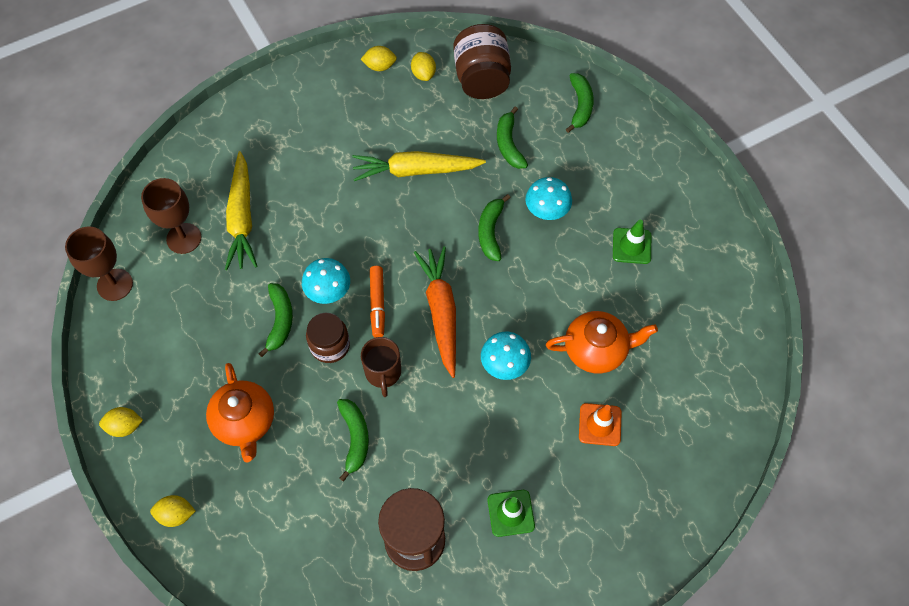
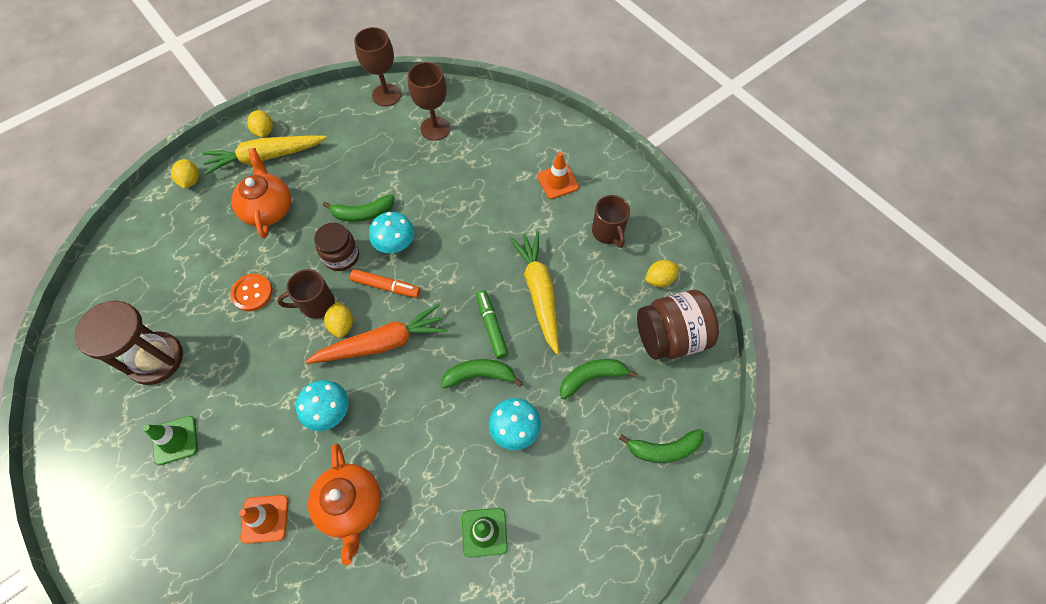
camera: 80 degrees right, 0 degrees up
orange teapot [206,363,274,462] -> orange teapot turned 105 degrees clockwise [231,148,291,238]
yellow carrot [225,151,258,270] -> yellow carrot moved to [202,135,327,175]
green banana [337,399,369,482] -> orange button [230,274,273,311]
yellow lemon [361,46,397,71] -> yellow lemon moved to [324,302,353,338]
orange marker [370,266,385,338] -> orange marker turned 150 degrees counterclockwise [350,269,420,298]
none -> green marker [476,290,509,359]
none -> orange traffic cone [537,152,579,199]
none -> brown mug [592,195,630,248]

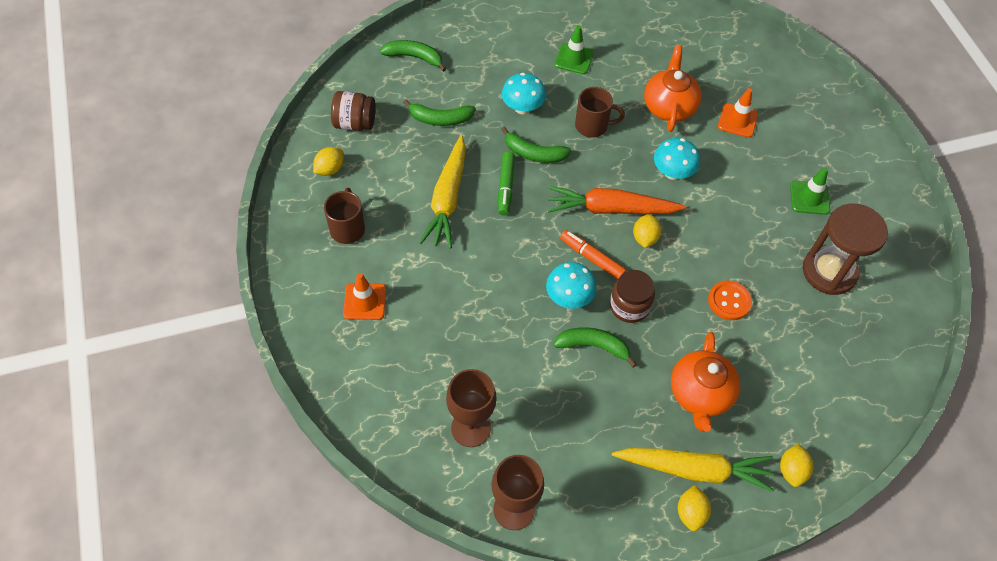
camera: 160 degrees left, 5 degrees down
brown mug [277,269,335,319] -> brown mug moved to [575,87,625,138]
brown jar [637,290,719,360] -> brown jar [331,91,376,131], size x0.66
yellow lemon [646,260,679,287] -> yellow lemon turned 45 degrees counterclockwise [313,147,344,176]

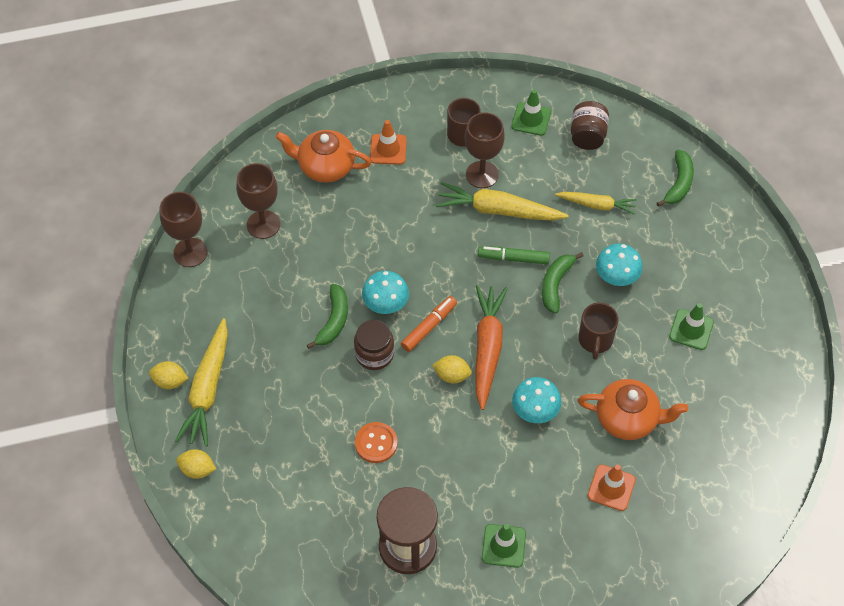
camera: 95 degrees right, 0 degrees up
yellow lemon [313,147,344,176] -> green traffic cone [511,89,551,136]
green banana [403,99,476,126] -> yellow carrot [555,192,637,215]
orange teapot [671,332,740,432] -> orange teapot moved to [276,130,371,183]
none -> brown goblet [465,112,505,188]

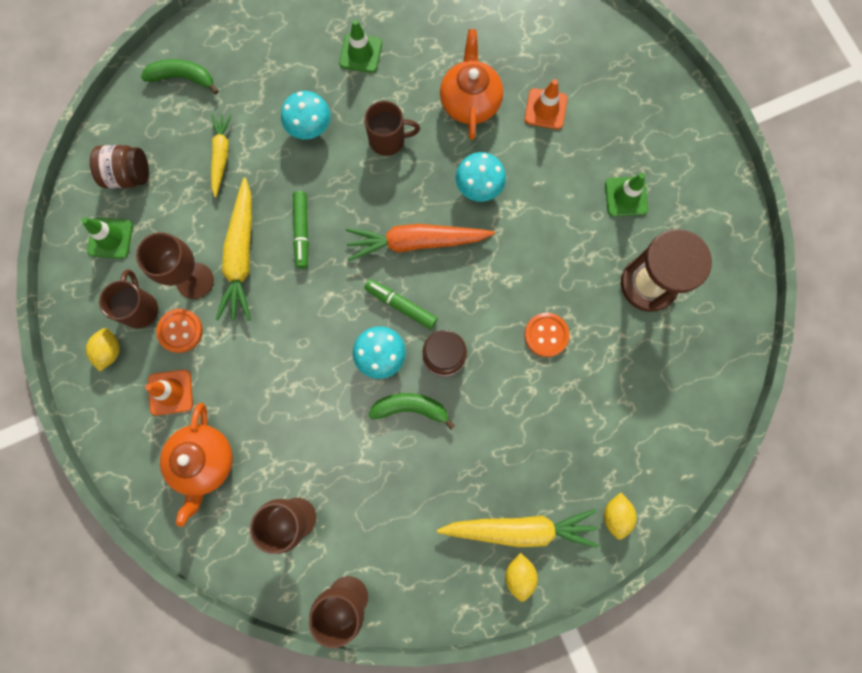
camera: 100 degrees left, 20 degrees up
orange marker [401,296,457,352] -> green marker [364,279,438,329]
yellow lemon [432,355,472,383] -> yellow lemon moved to [86,328,120,371]
green banana [542,252,584,314] -> none
none -> orange button [156,309,203,353]

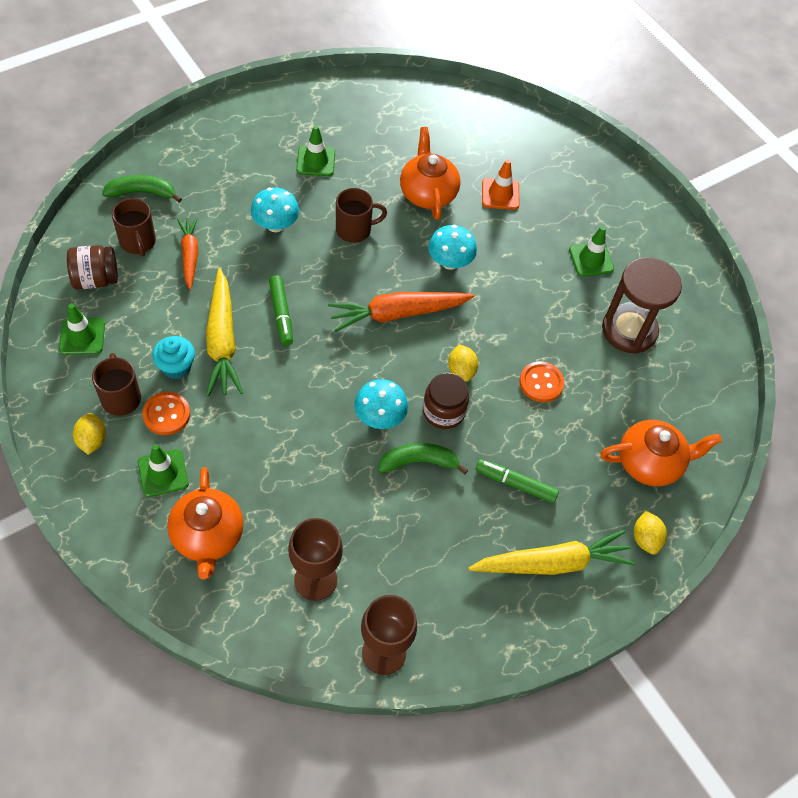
camera: 15 degrees left, 20 degrees down
brown goblet [136,232,214,299] -> turquoise cupcake [152,336,195,379]
orange traffic cone [145,370,193,415] -> green traffic cone [138,444,189,497]
yellow carrot [211,114,232,198] -> orange carrot [177,217,198,290]
green marker [364,279,438,329] -> green marker moved to [476,459,559,503]
yellow lemon [505,553,538,602] -> yellow lemon moved to [448,344,478,382]
none -> brown mug [112,198,156,256]
none -> orange teapot [600,420,722,487]

